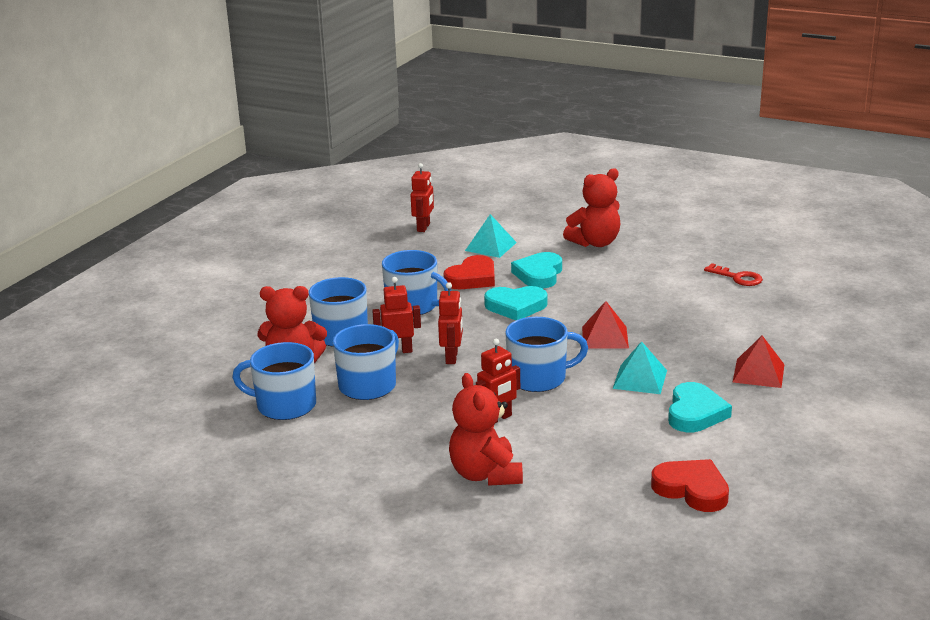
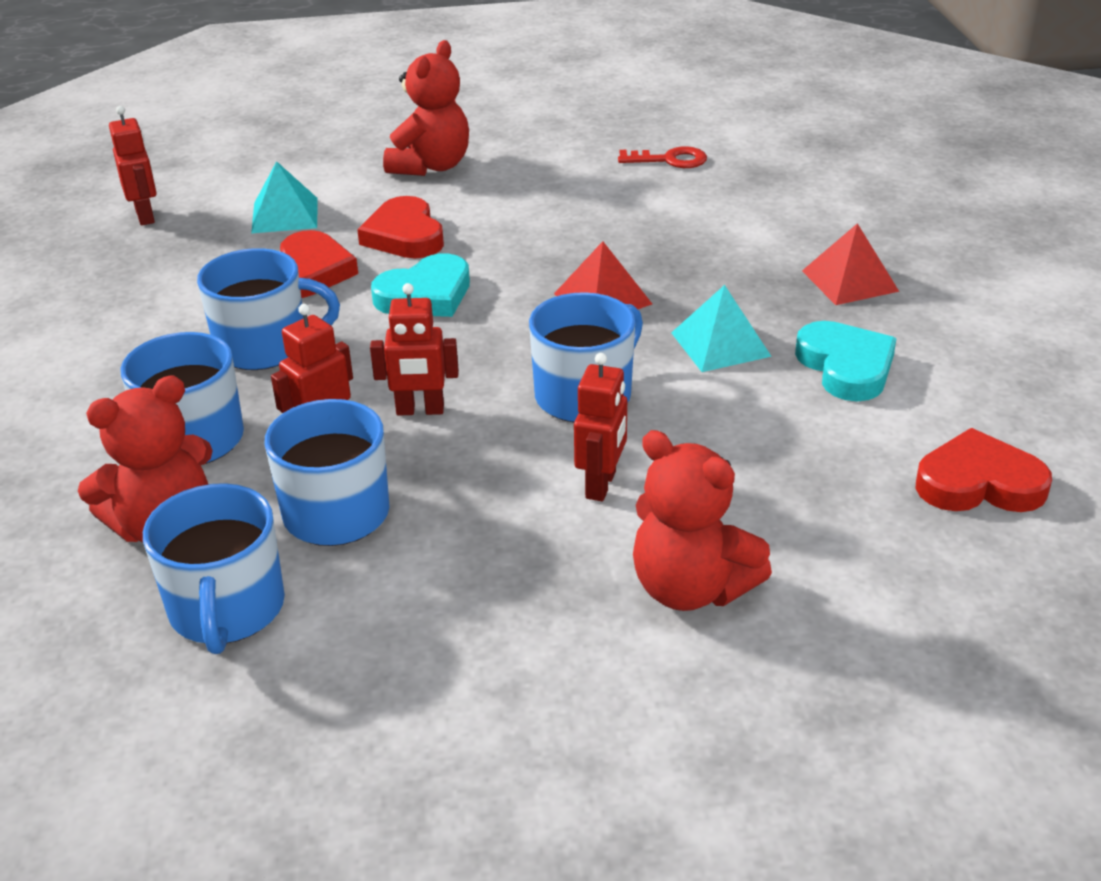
camera: 35 degrees left, 10 degrees up
blue mug [232,342,316,420] -> blue mug turned 75 degrees counterclockwise [143,483,285,654]
red robot [438,282,463,364] -> red robot turned 120 degrees clockwise [370,283,459,416]
turquoise heart [511,252,562,289] -> red heart [357,196,444,258]

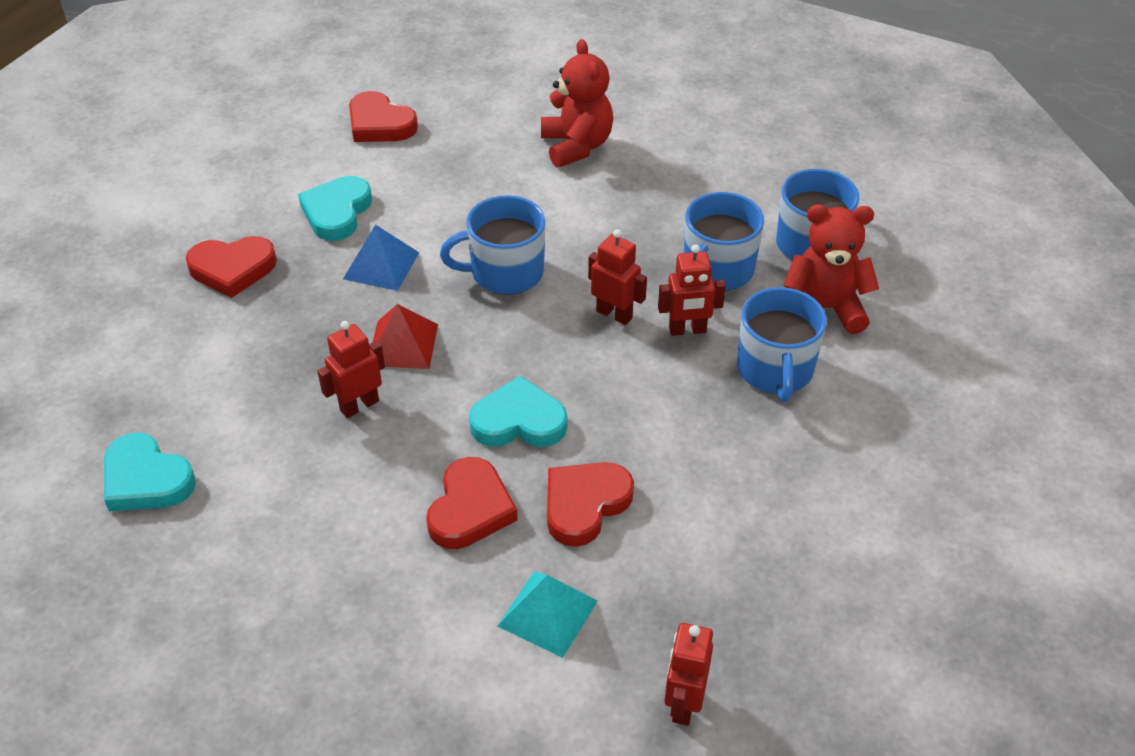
camera: 145 degrees left, 10 degrees up
blue mug [197,248,340,370] -> none
red teddy bear [383,40,469,176] -> none
red robot [574,353,627,501] -> red robot moved to [317,321,385,418]
red key [618,146,707,168] -> turquoise heart [104,433,196,512]
turquoise pyramid [671,285,772,372] -> blue pyramid [343,225,419,291]
red pyramid [802,223,899,305] -> red heart [186,236,277,298]

